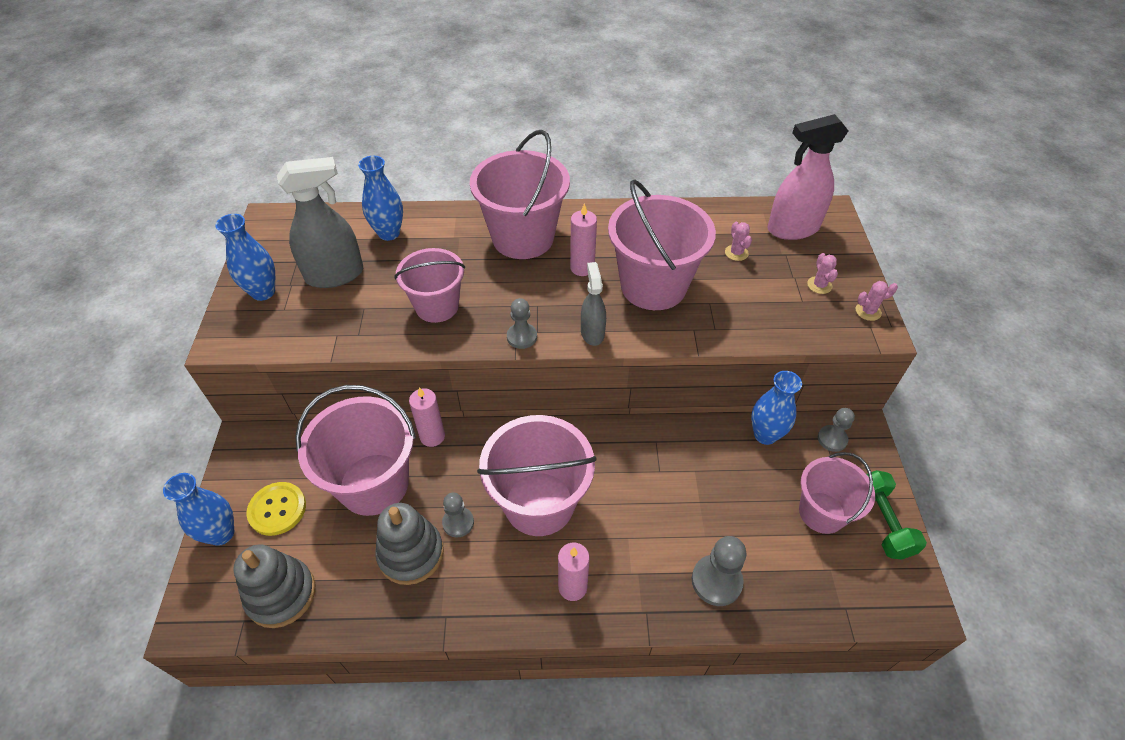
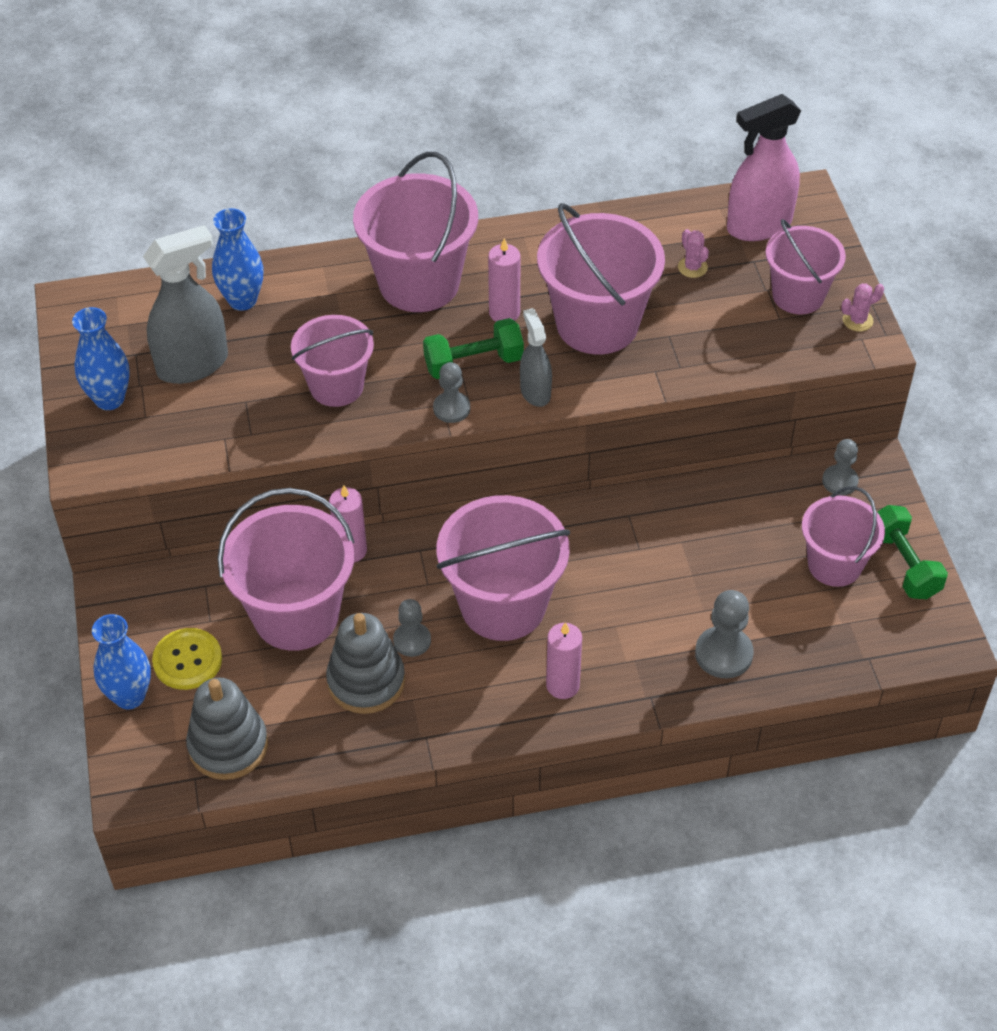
camera: 10 degrees left, 0 degrees up
blue vase [751,371,802,445] -> none
pink cactus [807,253,838,294] -> pink bucket [765,219,846,314]
none -> green dumbbell [423,318,524,379]

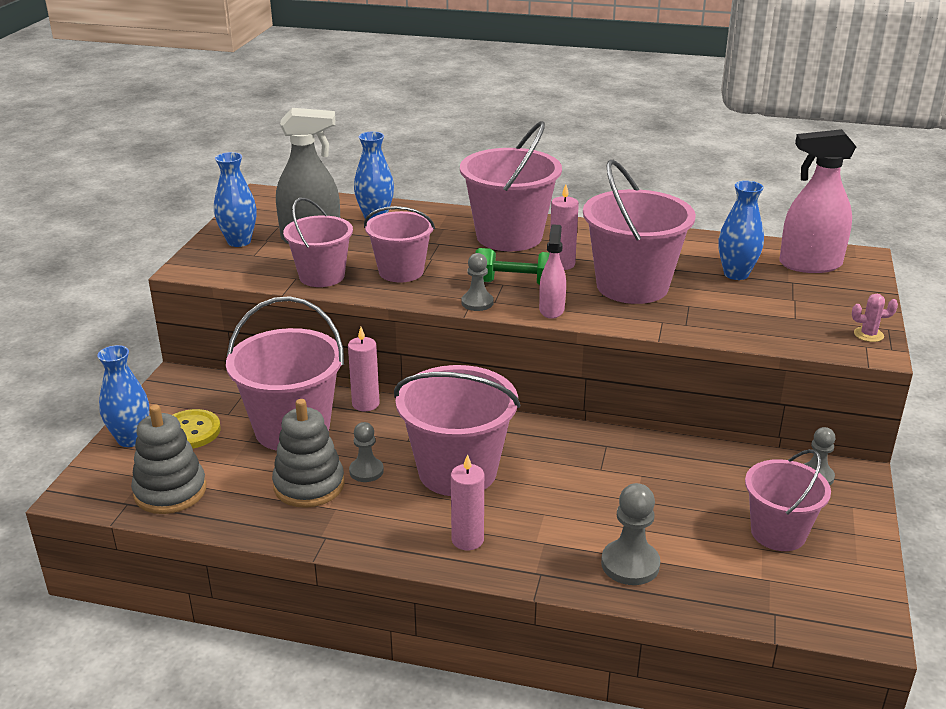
camera: 25 degrees right, 20 degrees down
grey spray bottle [520,308,552,407] -> pink spray bottle [539,224,566,319]
pink cactus [678,229,709,278] -> blue vase [718,181,764,280]
pink bucket [765,219,846,314] -> pink bucket moved to [283,197,353,287]
green dumbbell [877,505,948,599] -> none

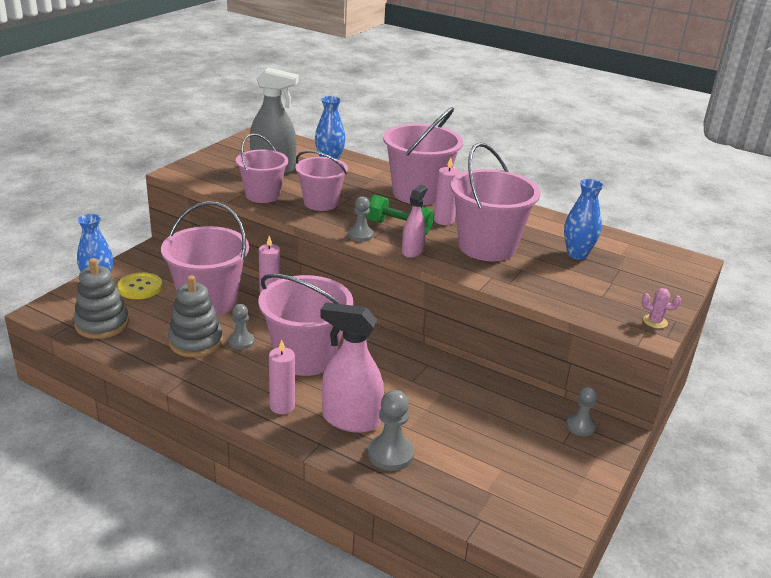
camera: 15 degrees right, 0 degrees up
blue vase [214,152,257,247] -> none
pink bucket [745,449,831,551] -> none
pink spray bottle [779,129,856,273] -> pink spray bottle moved to [320,302,384,433]

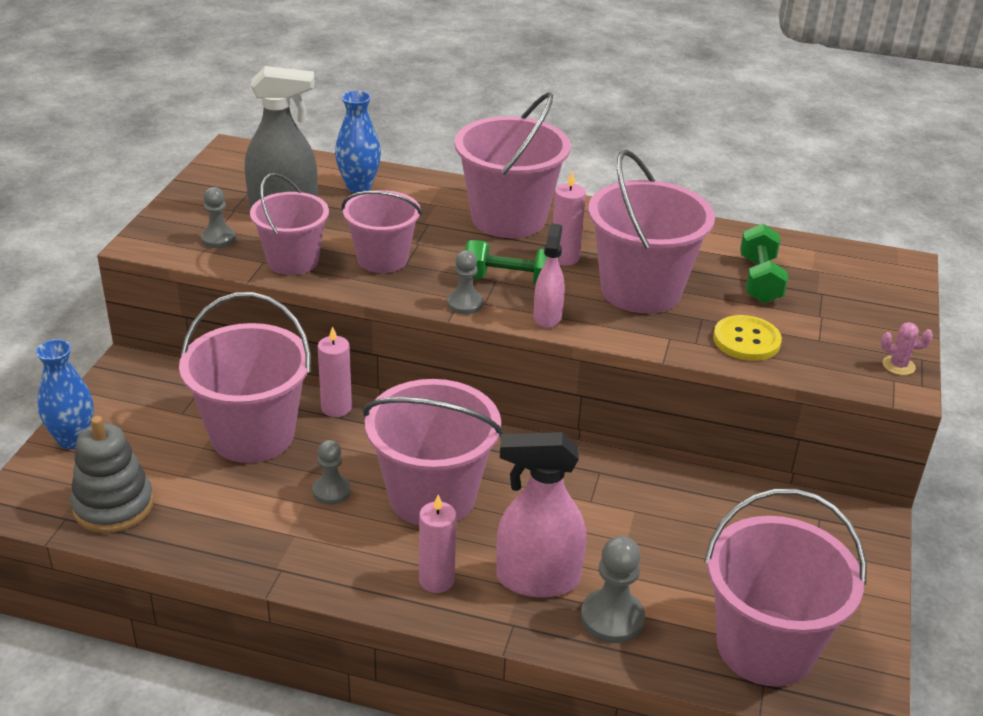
camera: 15 degrees left, 5 degrees up
yellow button [117,272,162,299] -> yellow button moved to [713,315,782,361]
grey stacking toy [168,275,223,357] -> none
blue vase [564,179,604,260] -> green dumbbell [740,224,788,303]
grey pawn [566,387,597,436] -> grey pawn moved to [201,187,236,248]
none -> pink bucket [704,488,867,687]

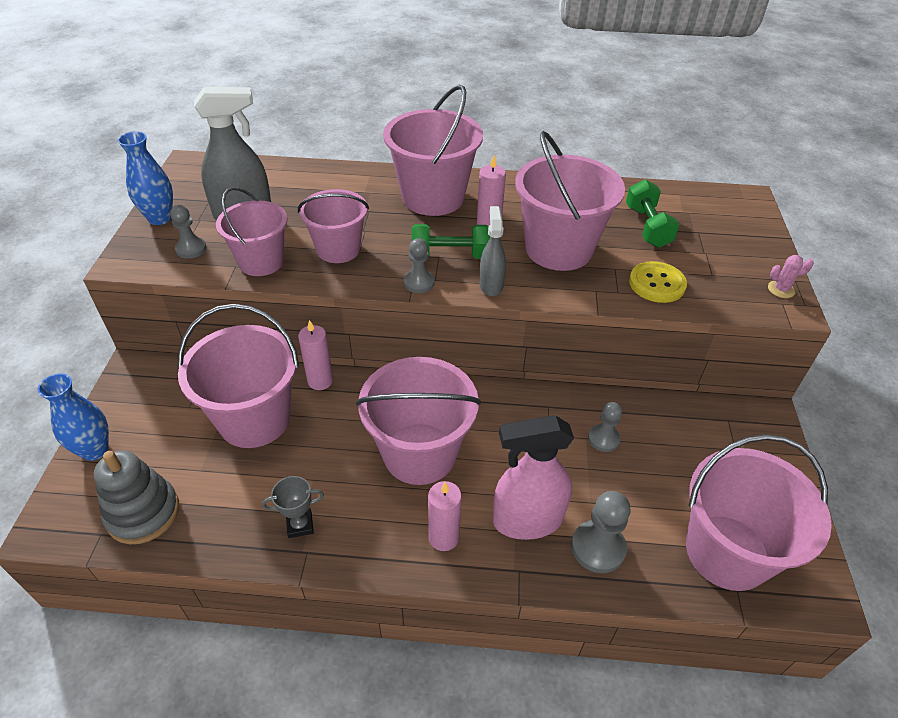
camera: 10 degrees left, 10 degrees up
grey pawn [312,440,351,505] -> grey pawn moved to [588,402,622,452]
blue vase [335,90,381,193] -> blue vase moved to [118,131,173,225]
pink spray bottle [533,223,565,328] -> grey spray bottle [479,206,506,296]
none -> grey trophy [262,476,324,538]

